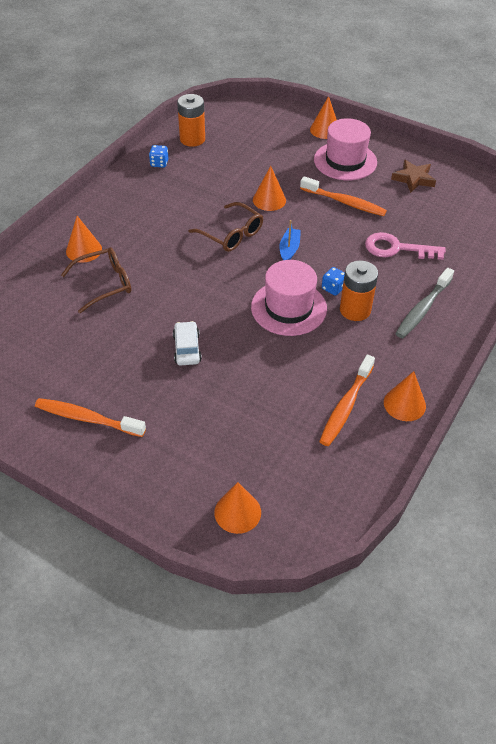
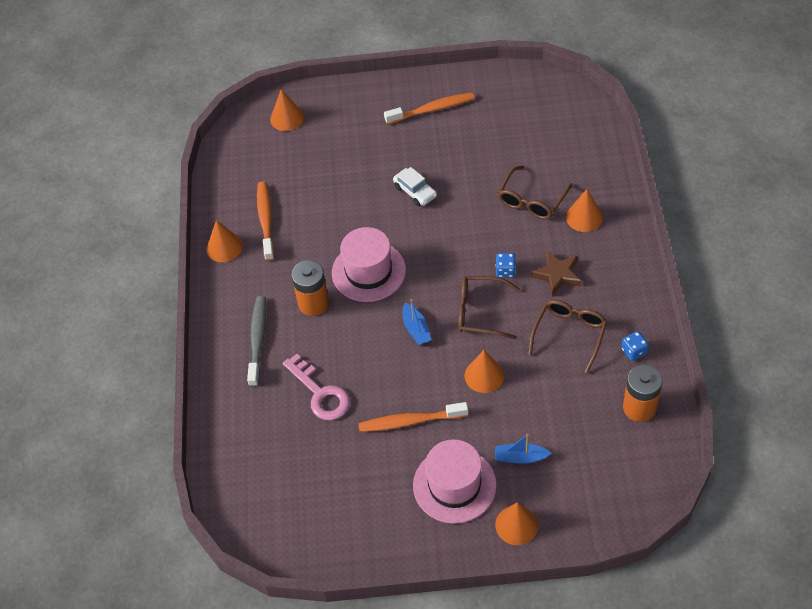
camera: 150 degrees right, 5 degrees up
blue dice [322,267,345,296] -> blue dice moved to [496,253,516,278]
pink key [365,232,446,260] -> pink key turned 75 degrees clockwise [283,354,350,420]
brown star [391,160,436,193] -> brown star moved to [531,251,582,296]
none -> blue boat [495,434,551,464]
none -> brown glasses [528,300,608,373]

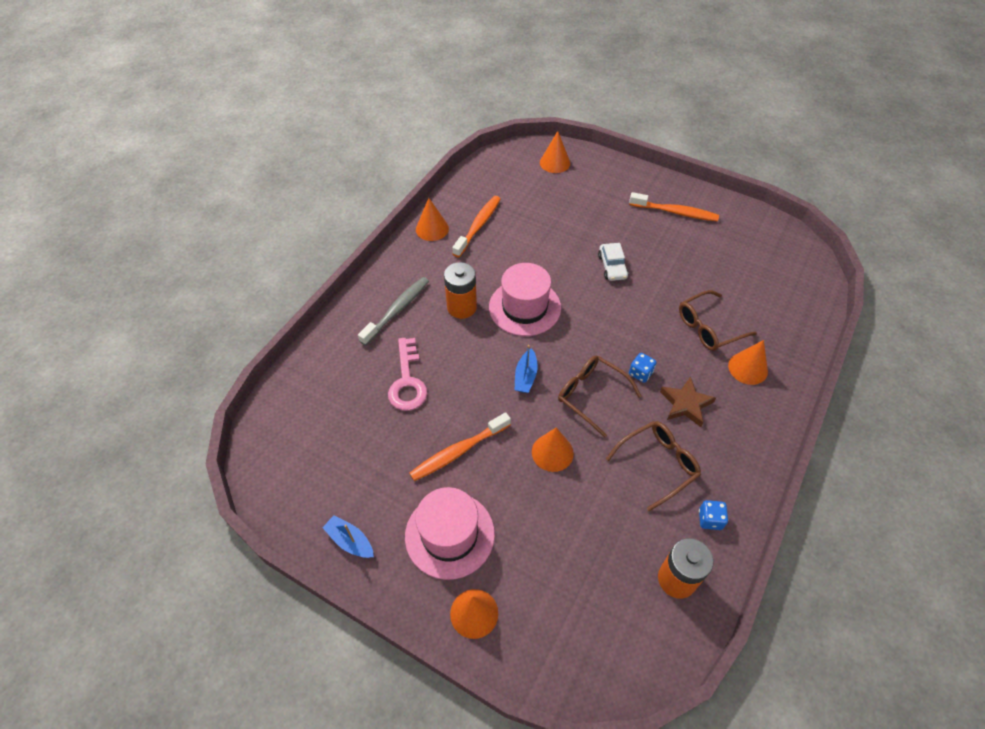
camera: 30 degrees right, 0 degrees up
orange toothbrush [358,402,468,432] -> orange toothbrush turned 60 degrees counterclockwise [409,412,511,481]
blue boat [495,434,551,464] -> blue boat moved to [322,515,374,558]

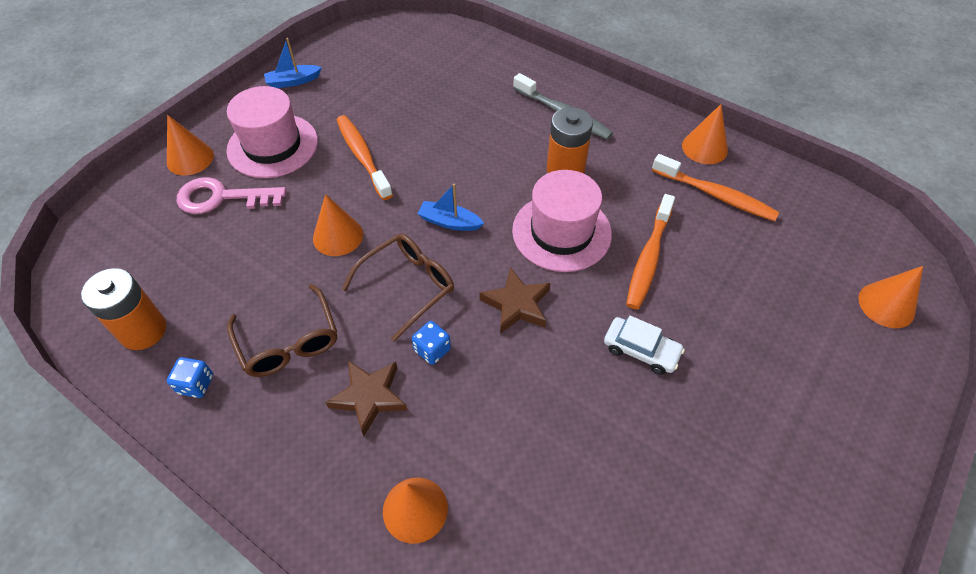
camera: 95 degrees right, 0 degrees up
blue boat [322,515,374,558] -> blue boat turned 150 degrees counterclockwise [264,38,322,88]
pink key [388,338,428,411] -> pink key moved to [177,177,286,214]
white car [598,243,628,281] -> white car turned 150 degrees counterclockwise [604,316,685,375]
orange toothbrush [629,192,719,221] -> orange toothbrush moved to [626,194,675,310]
brown glasses [679,290,757,351] -> none
none -> brown star [479,267,551,334]

